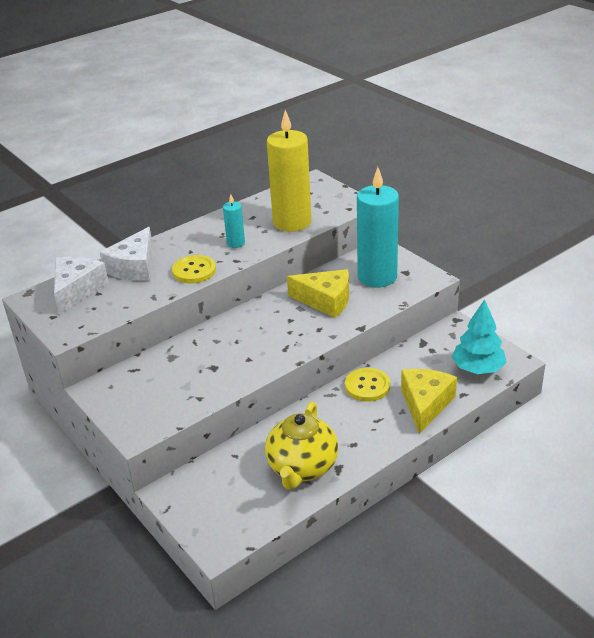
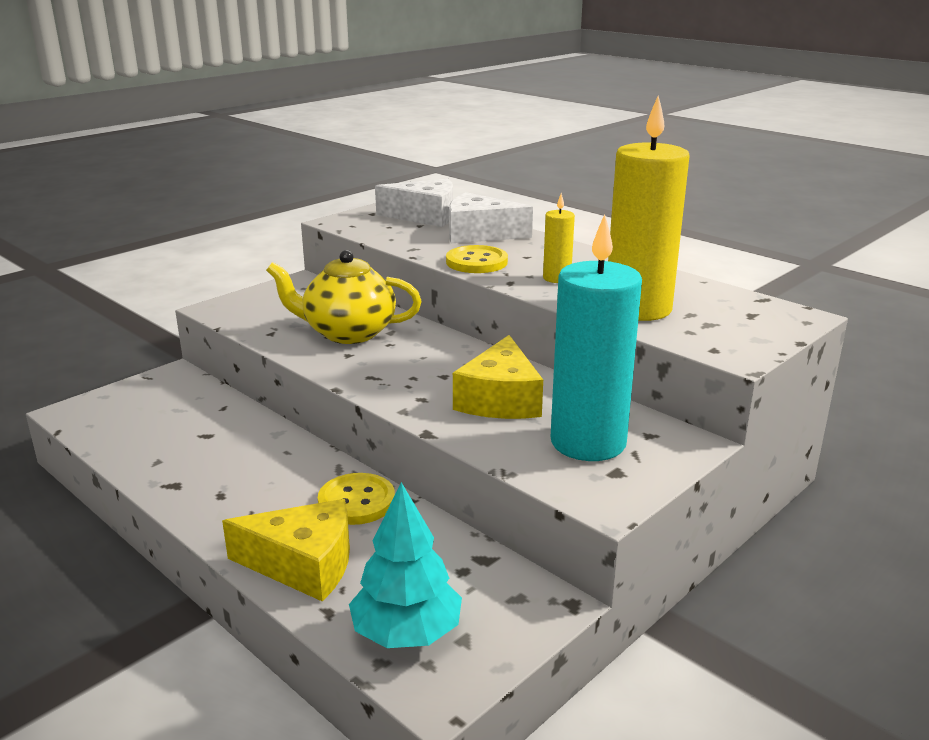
camera: 80 degrees right, 10 degrees down
turquoise candle [223,194,245,248] -> yellow candle [543,193,575,283]
yellow teapot [265,402,339,490] -> yellow teapot moved to [266,250,422,344]

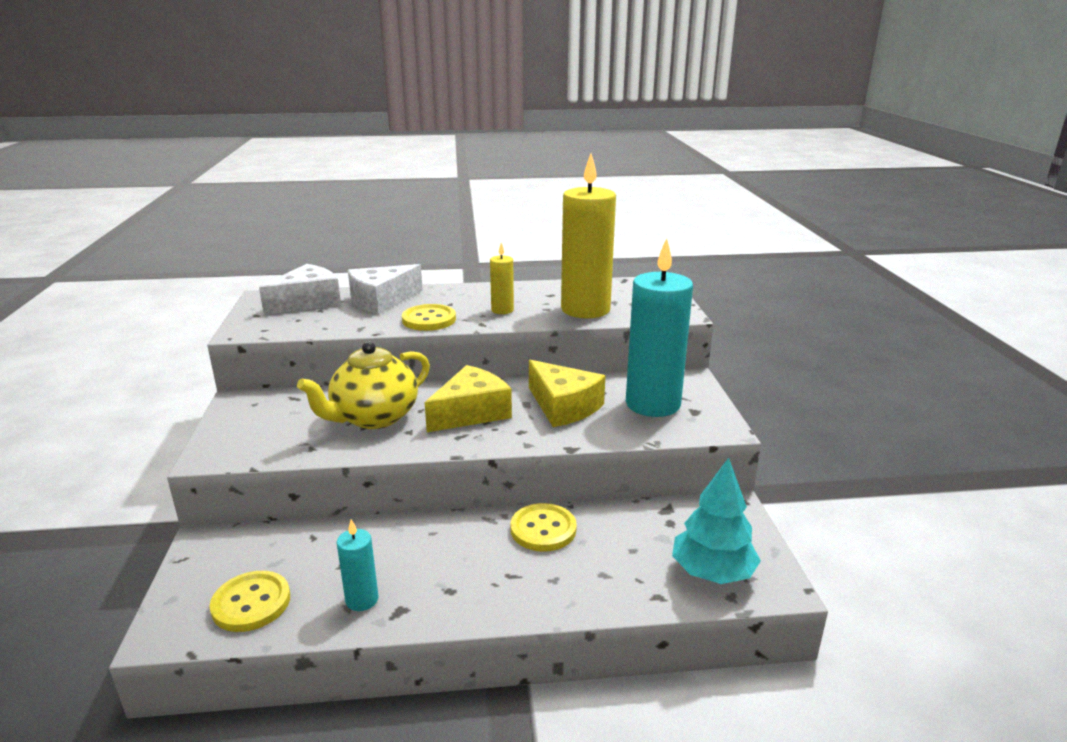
camera: 50 degrees left, 0 degrees up
yellow cheese [222,499,350,602] -> yellow cheese moved to [425,365,512,432]
none -> yellow button [210,571,290,632]
none -> turquoise candle [337,519,378,611]

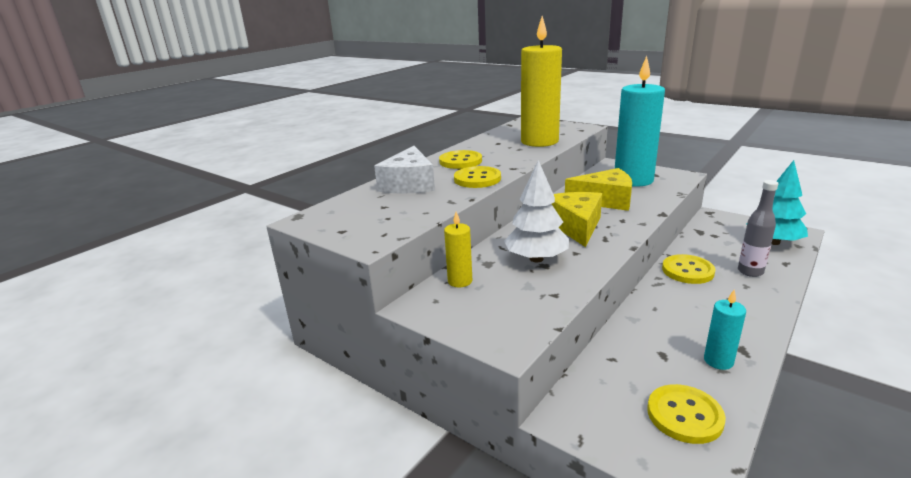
camera: 45 degrees left, 0 degrees up
white cheese [259,264,341,315] -> none
yellow teapot [297,341,430,429] -> white tree [504,160,569,262]
yellow candle [490,243,514,314] -> yellow candle moved to [444,212,472,288]
none -> yellow button [439,150,482,169]
none -> grey bottle [738,180,779,277]

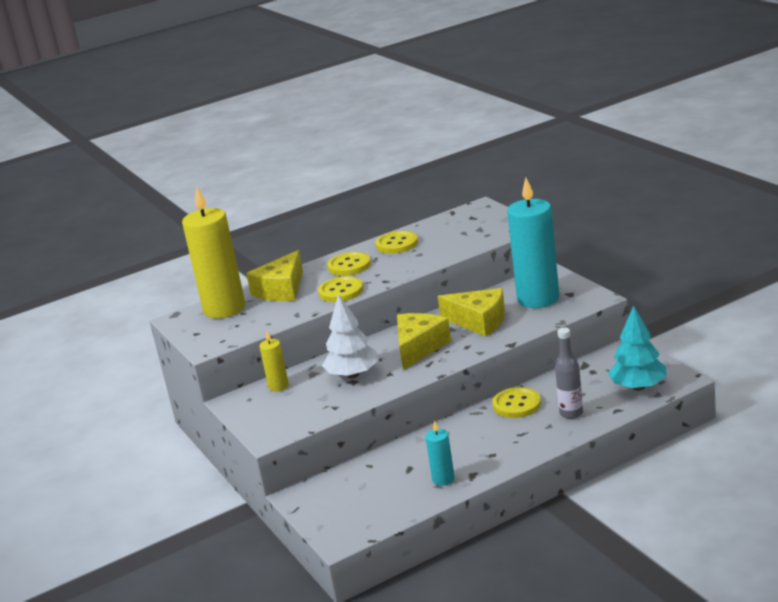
camera: 25 degrees right, 0 degrees up
white cheese [374,146,435,193] -> yellow cheese [246,250,303,301]
yellow candle [521,16,562,147] -> yellow candle moved to [182,186,245,318]
yellow button [647,384,726,444] -> yellow button moved to [376,231,418,254]

